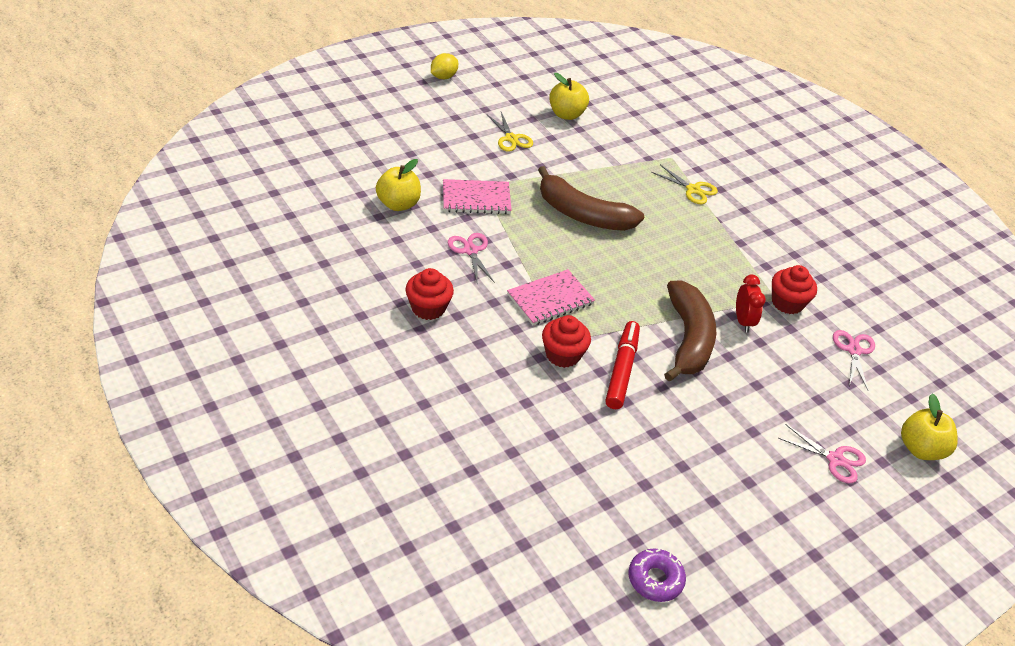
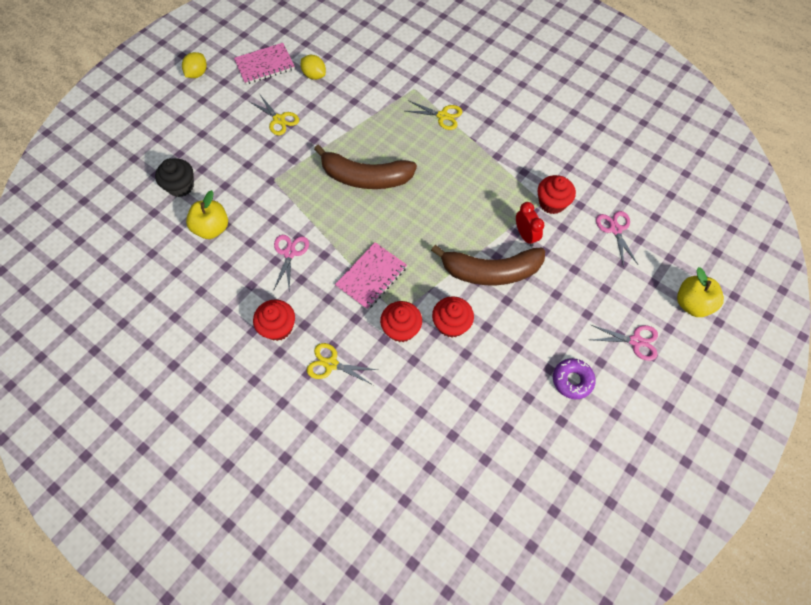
camera: 15 degrees left, 20 degrees up
pink notebook [443,179,512,214] -> pink notebook moved to [234,43,295,85]
pink scissors [448,233,495,283] -> pink scissors turned 45 degrees clockwise [273,235,309,291]
yellow apple [549,73,589,120] -> yellow lemon [301,55,326,80]
red marker [605,321,640,409] -> red cupcake [432,296,474,338]
purple donut [628,549,686,602] -> purple donut moved to [553,358,596,399]
brown banana [664,281,716,382] -> brown banana turned 105 degrees clockwise [431,245,545,285]
none -> black cupcake [155,159,194,197]
none -> yellow scissors [307,343,377,385]

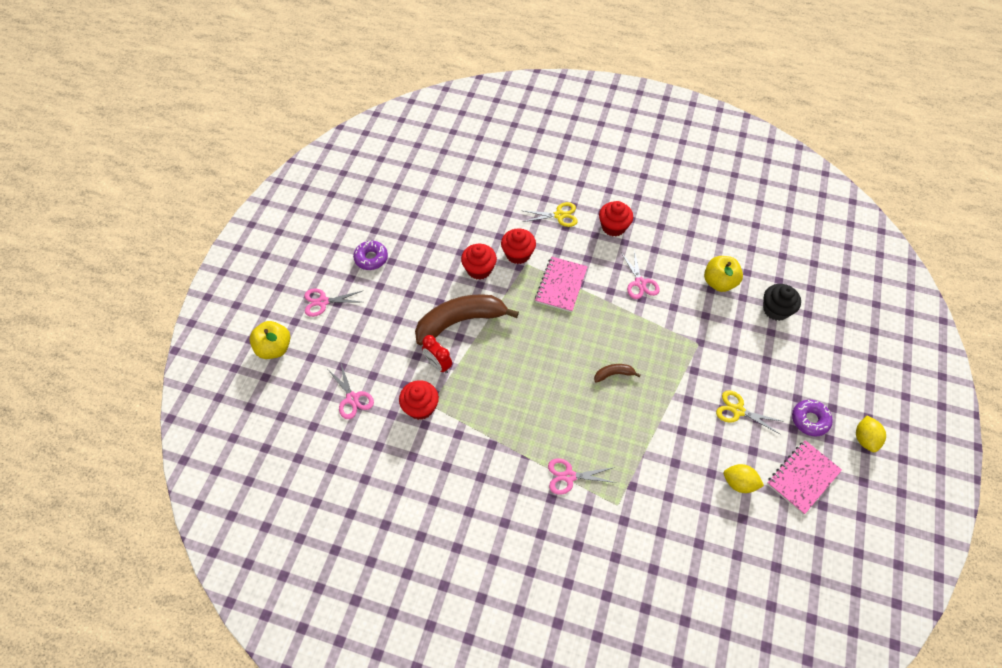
camera: 160 degrees right, 5 degrees down
brown banana [314,145,417,189] -> brown banana [594,364,641,383], size x0.43
yellow scissors [405,100,462,130] -> pink scissors [548,458,617,495]
none -> purple donut [792,400,833,436]

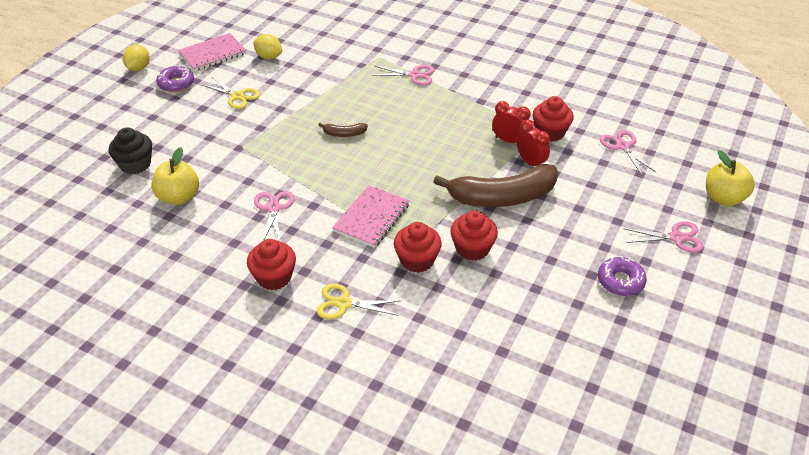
camera: 170 degrees left, 15 degrees down
none -> red clock [492,101,531,143]

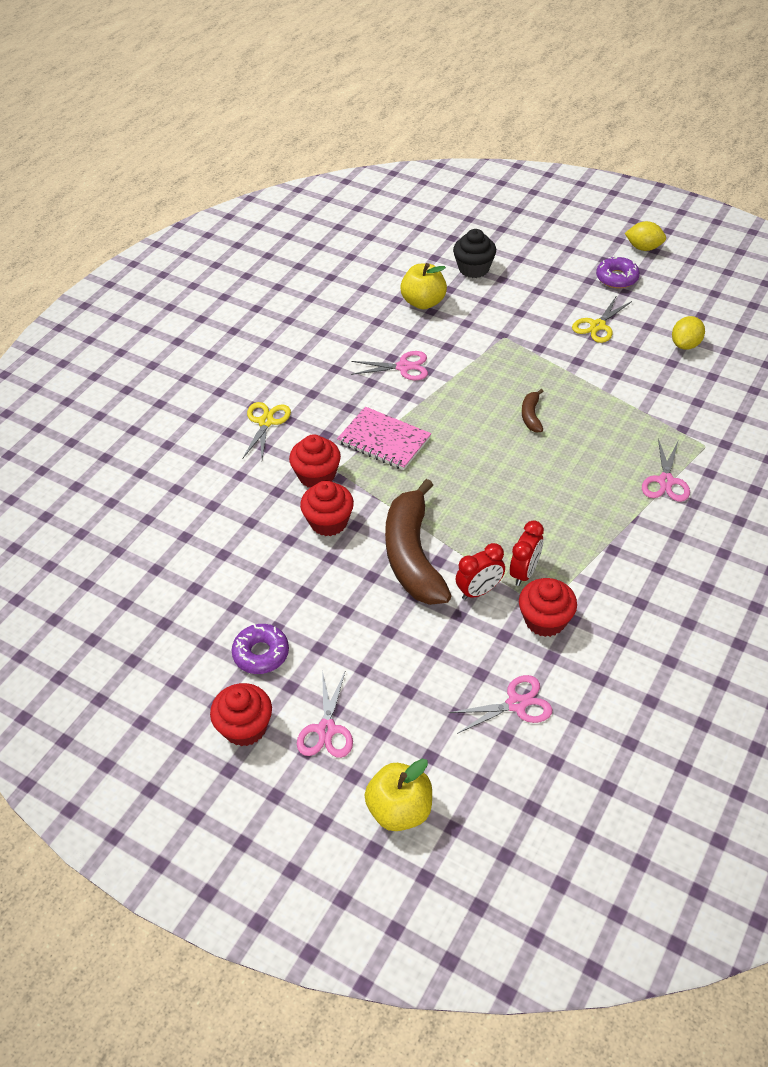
camera: 95 degrees right, 5 degrees up
pink notebook [178,33,247,71] -> none
red cupcake [247,239,296,290] -> red cupcake moved to [210,683,272,746]

